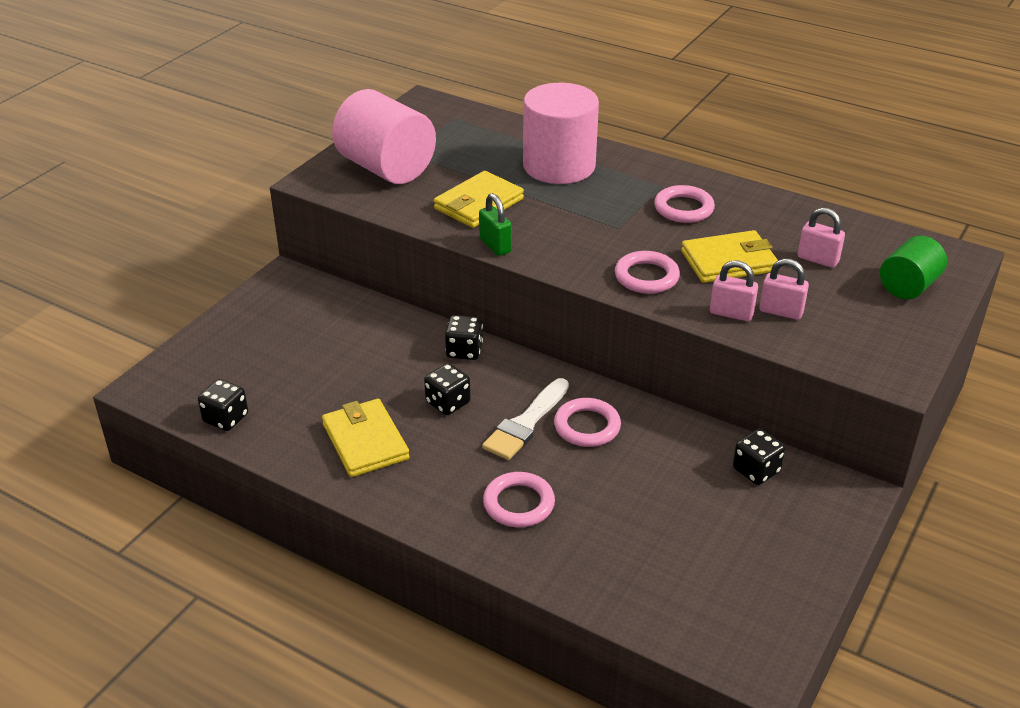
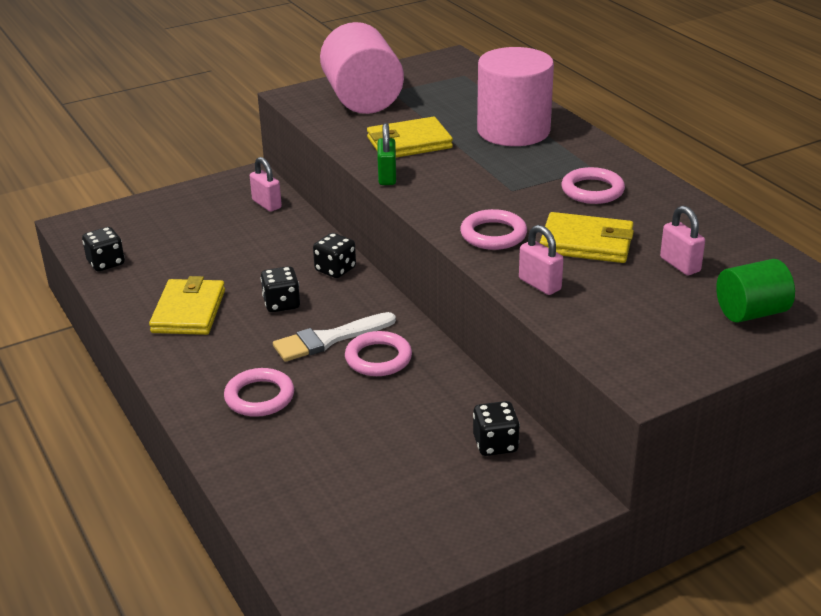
camera: 30 degrees right, 5 degrees down
pink padlock [759,259,809,320] -> pink padlock moved to [250,157,282,212]

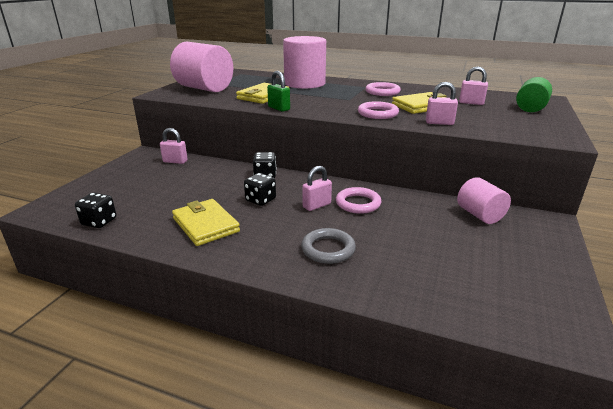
camera: 40 degrees left, 5 degrees down
pink ring [224,368,294,417] -> grey ring [301,228,356,264]
white brush [273,312,396,362] -> pink padlock [302,166,332,211]
black dice [473,401,520,456] -> pink cylinder [457,177,511,224]

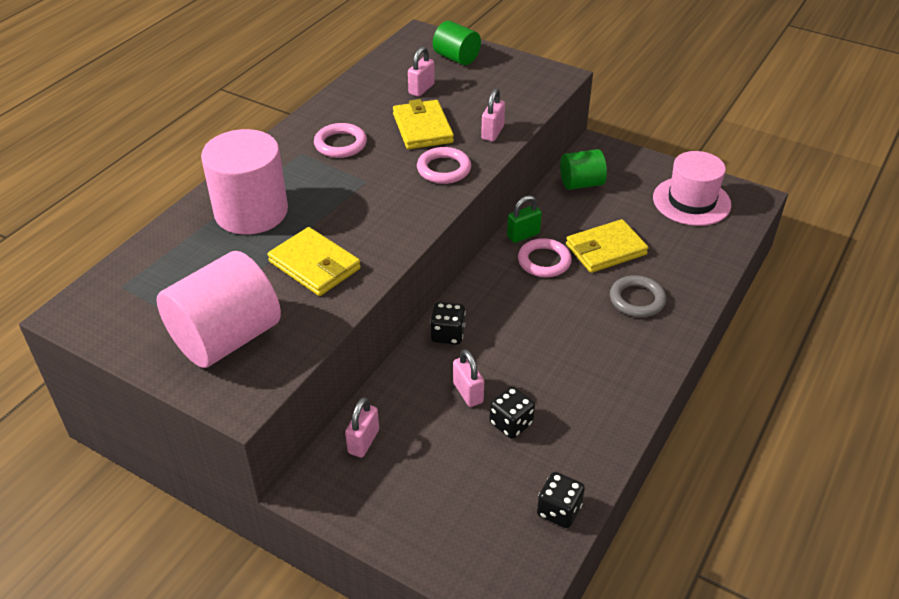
camera: 80 degrees left, 15 degrees up
yellow wallet [172,199,240,246] -> yellow wallet moved to [566,219,648,273]
black dice [244,173,276,206] -> black dice moved to [489,387,535,439]
green padlock [267,71,290,112] -> green padlock moved to [507,195,542,243]
pink padlock [302,166,332,211] -> pink padlock moved to [453,349,484,407]
pink cylinder [457,177,511,224] -> green cylinder [560,149,607,190]
none -> pink hat [653,151,731,226]

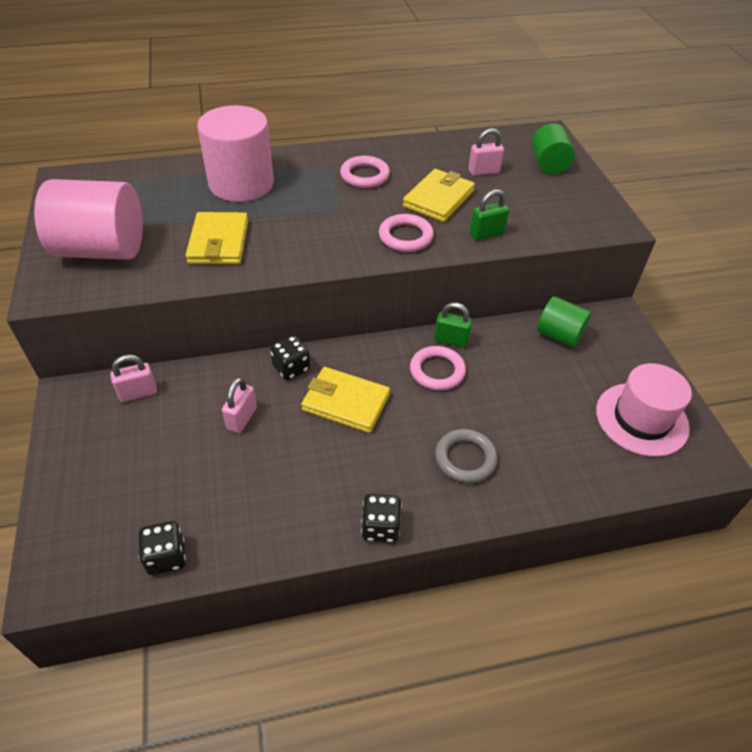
camera: 45 degrees right, 5 degrees up
pink padlock [481,88,505,141] -> green padlock [470,189,509,241]
black dice [489,387,535,439] -> black dice moved to [361,494,402,543]
yellow wallet [566,219,648,273] -> yellow wallet moved to [301,367,390,433]

